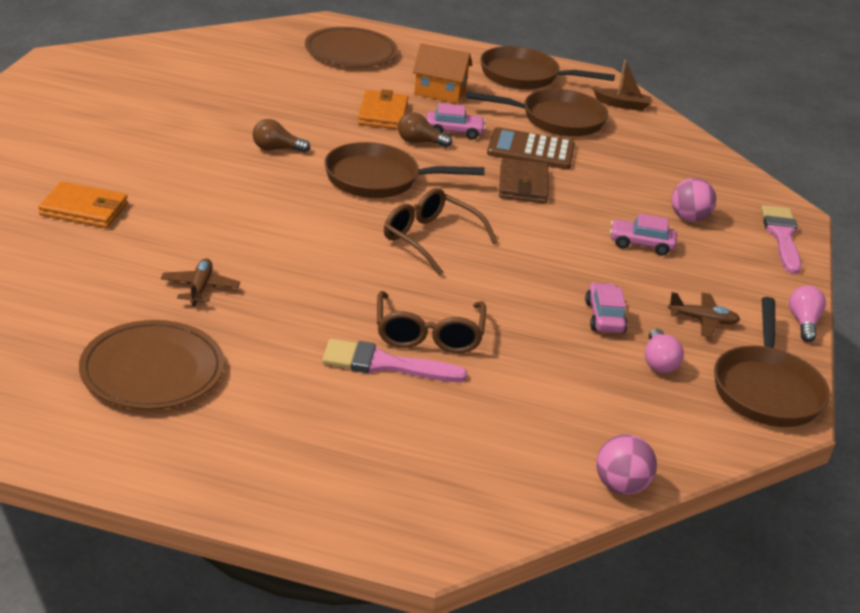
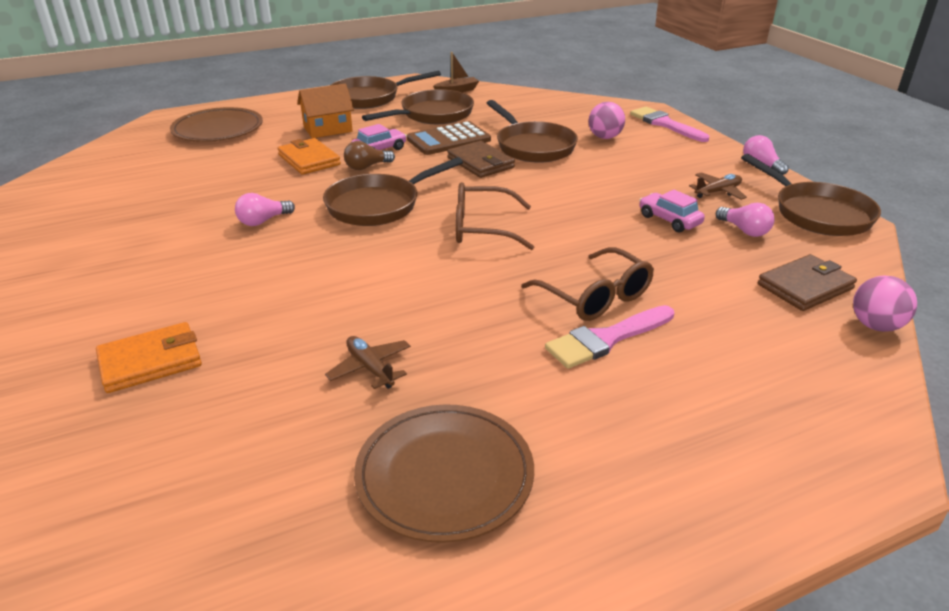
camera: 35 degrees left, 0 degrees up
brown light bulb [253,119,310,153] -> pink light bulb [235,193,295,226]
pink car [610,213,677,255] -> none
none -> brown pan [487,100,578,163]
none -> brown wallet [758,254,857,311]

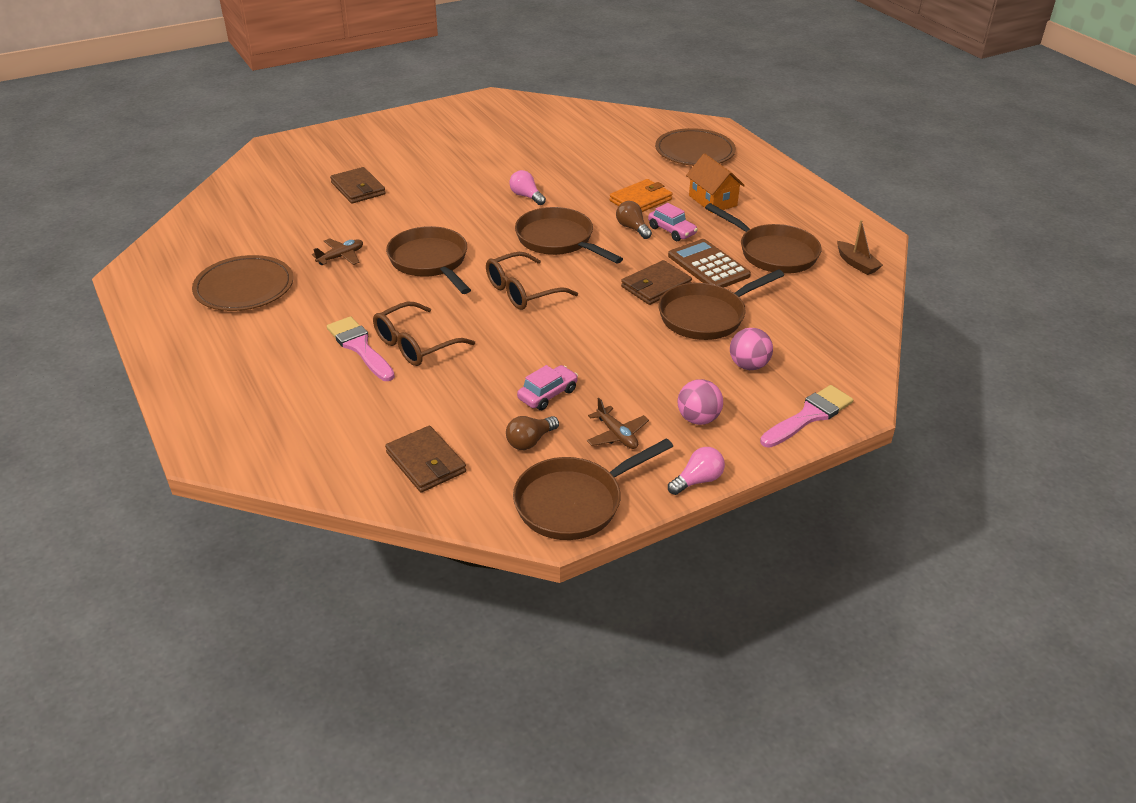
camera: 85 degrees right, 5 degrees up
orange wallet [96,322,202,393] -> brown wallet [330,167,386,204]
brown pan [330,70,441,109] -> brown pan moved to [386,226,471,294]
brown glasses [456,182,534,250] -> brown glasses turned 120 degrees counterclockwise [486,252,578,310]
pink light bulb [716,203,775,237] -> brown light bulb [506,416,559,450]
pink ball [853,276,917,332] -> pink ball moved to [678,379,723,425]

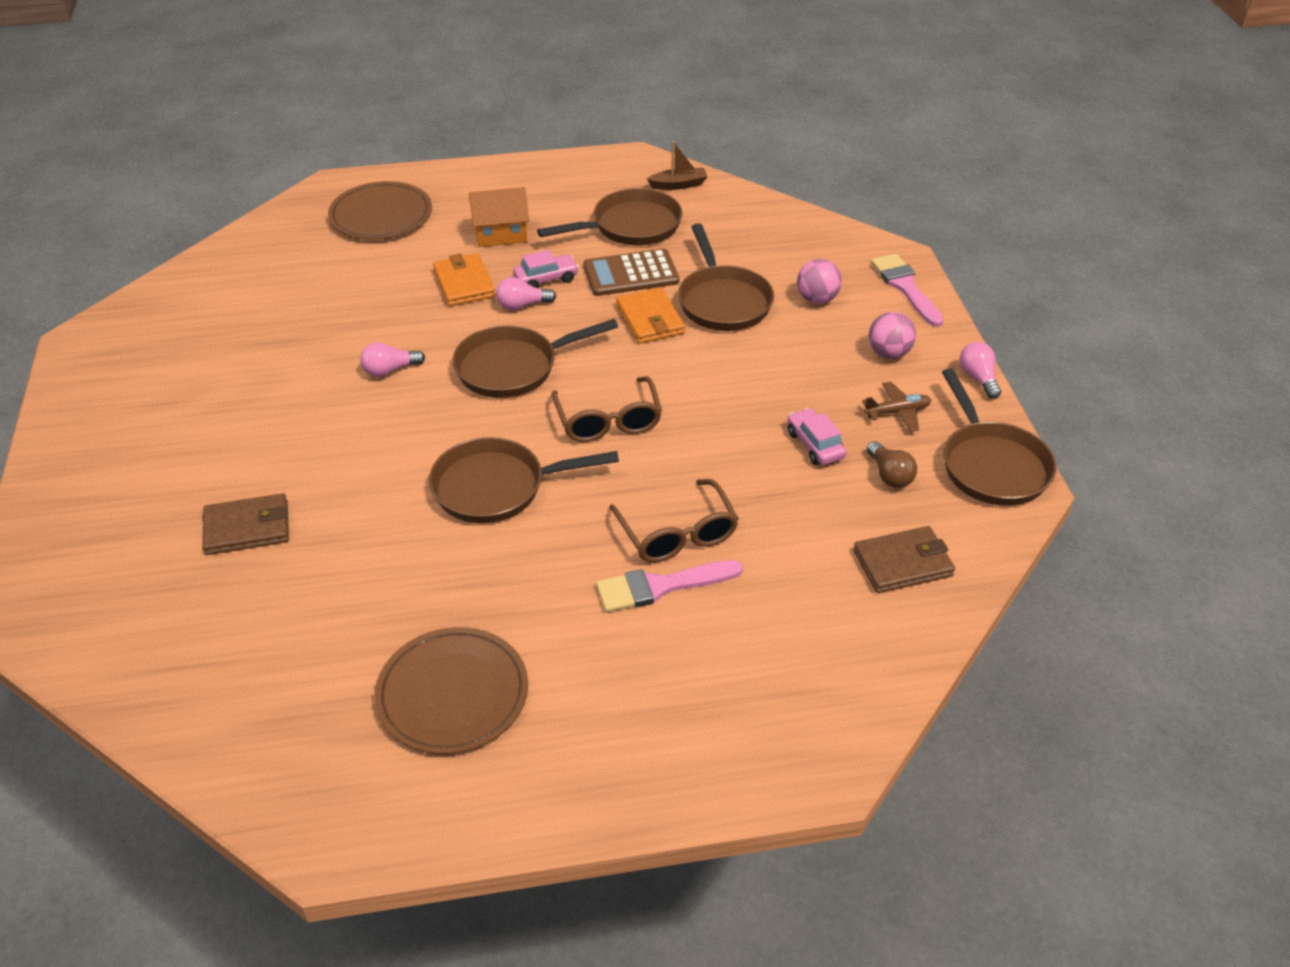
camera: 70 degrees left, 5 degrees up
brown plane [312,238,363,265] -> none
brown light bulb [616,201,652,239] -> pink light bulb [496,277,556,310]
brown wallet [621,260,692,305] -> orange wallet [616,287,685,344]

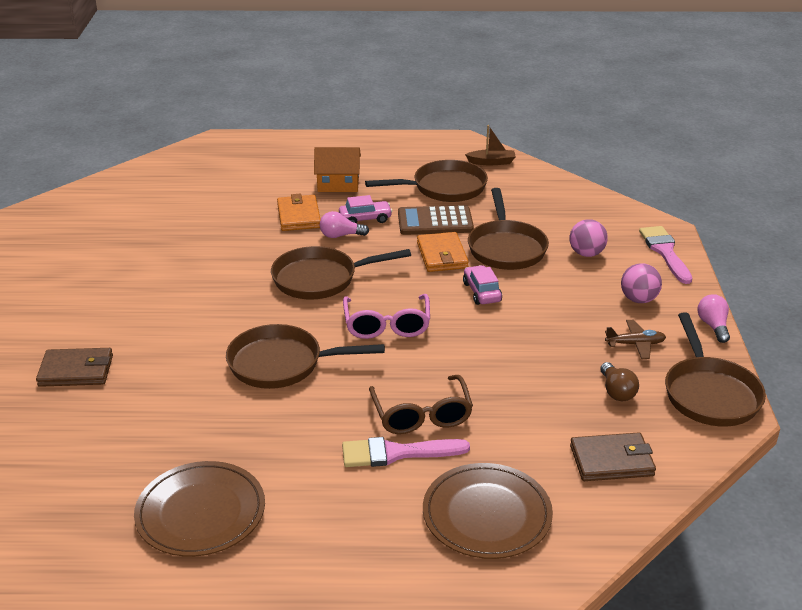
camera: 10 degrees right, 10 degrees down
brown plate [328,181,432,240] -> brown plate moved to [423,463,553,559]
pink light bulb [360,342,425,377] -> none
brown glasses [551,376,662,442] -> pink glasses [343,294,430,339]
pink car [788,408,846,465] -> pink car moved to [463,265,502,305]

